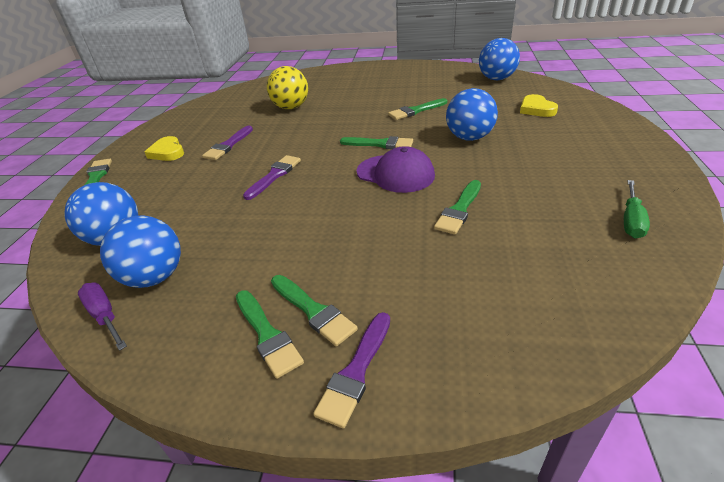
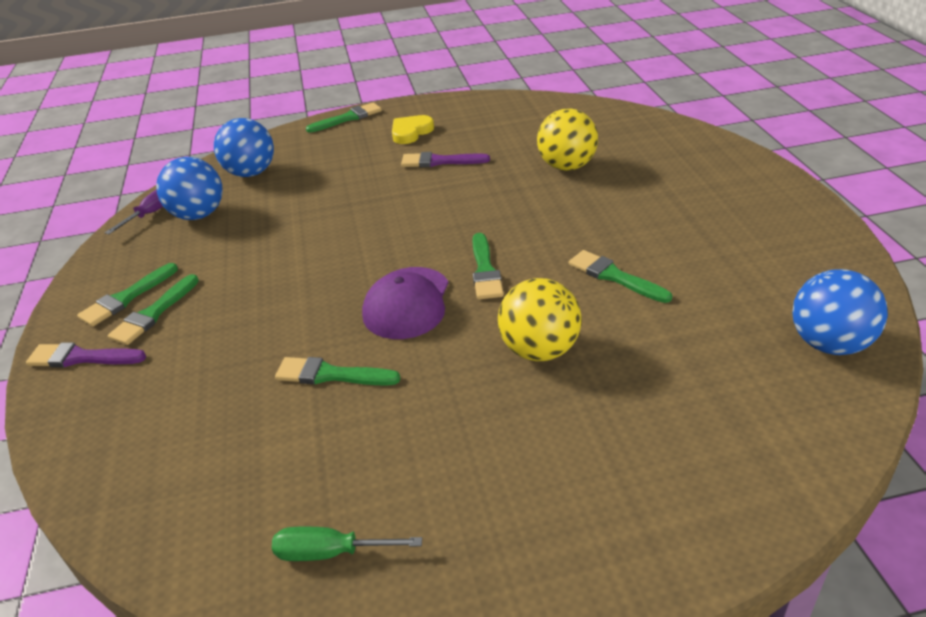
camera: 70 degrees right, 0 degrees up
purple brush [243,155,301,200] -> none
blue ball [446,88,498,141] -> yellow ball [498,278,582,361]
yellow heart [520,94,558,117] -> none

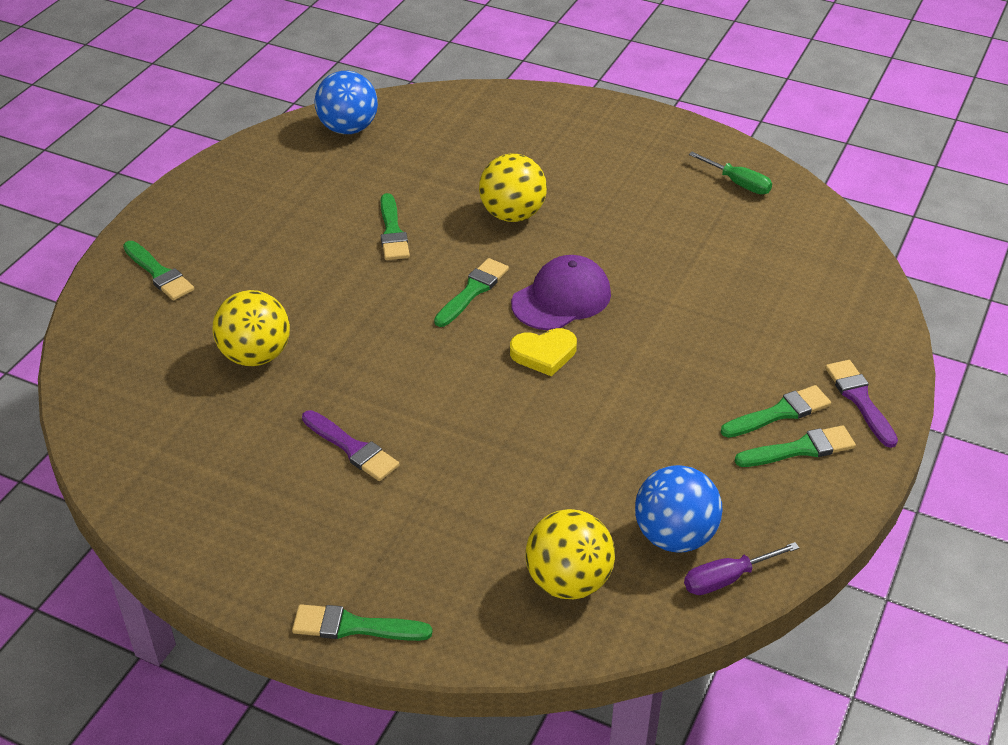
camera: 145 degrees left, 5 degrees up
purple brush [26,342,146,367] -> purple brush turned 150 degrees counterclockwise [825,360,898,448]
blue ball [214,118,274,177] -> yellow ball [525,509,615,599]
green brush [275,357,401,386] -> green brush moved to [123,241,194,300]
yellow heart [392,115,434,144] -> yellow heart moved to [510,328,577,376]

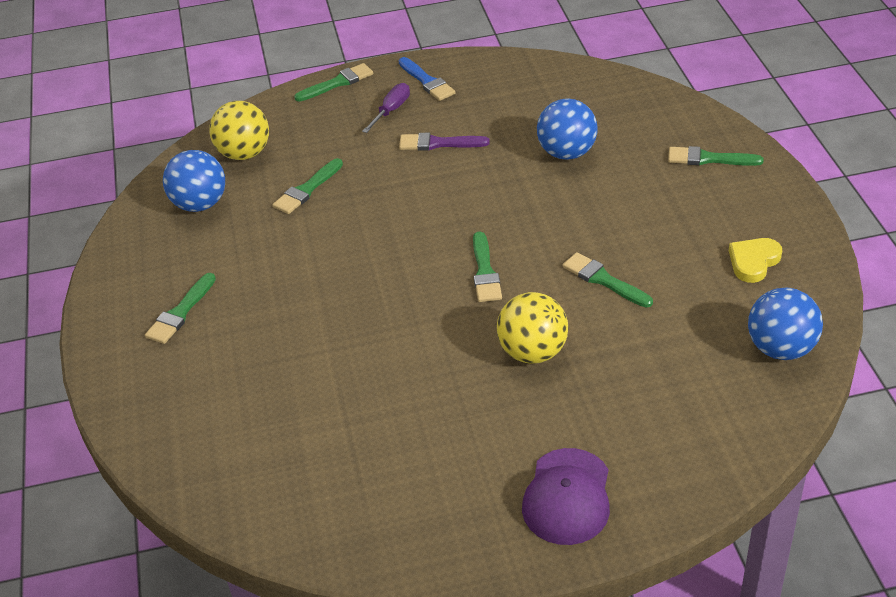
camera: 145 degrees right, 0 degrees up
yellow ball [212,290,290,366] -> blue ball [537,98,598,160]
yellow heart [510,328,577,376] -> yellow heart moved to [729,238,782,283]
purple cap [511,255,611,330] -> purple cap moved to [522,448,610,545]
purple screwdriver [684,542,799,595] -> purple screwdriver moved to [362,83,410,133]
green screwdriver [689,152,772,194] -> none
green brush [735,425,856,467] -> green brush moved to [272,158,343,214]
purple brush [825,360,898,448] -> none
none -> blue brush [399,57,456,101]

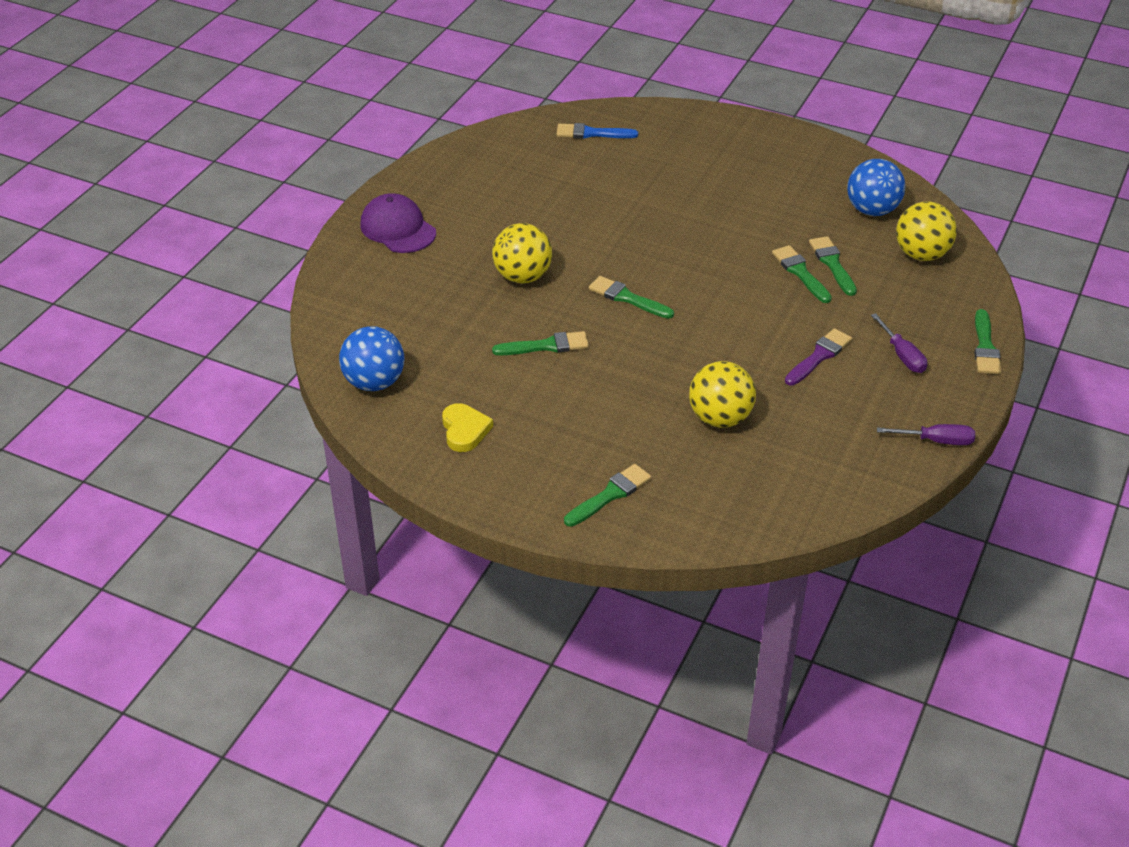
camera: 125 degrees right, 0 degrees up
green brush [145,273,216,344] -> green brush moved to [772,245,832,303]
blue brush [399,57,456,101] -> blue brush moved to [557,123,638,139]
blue ball [537,98,598,160] -> yellow ball [689,361,756,428]
none -> purple screwdriver [877,424,975,445]

